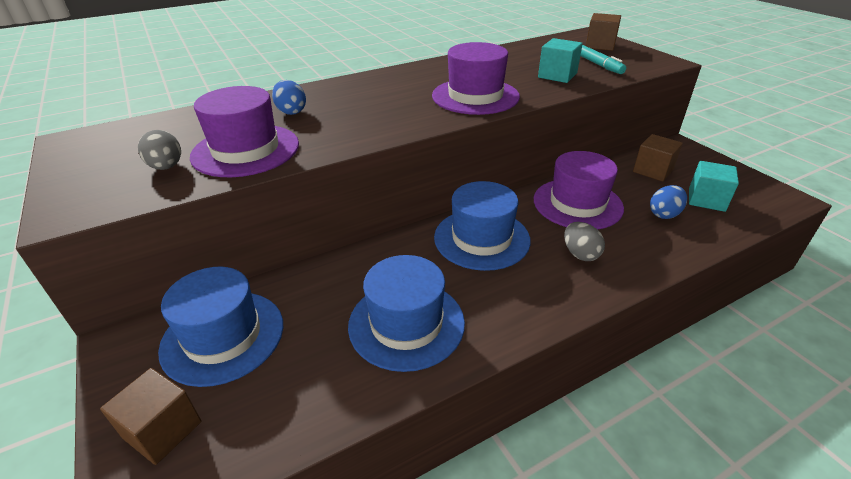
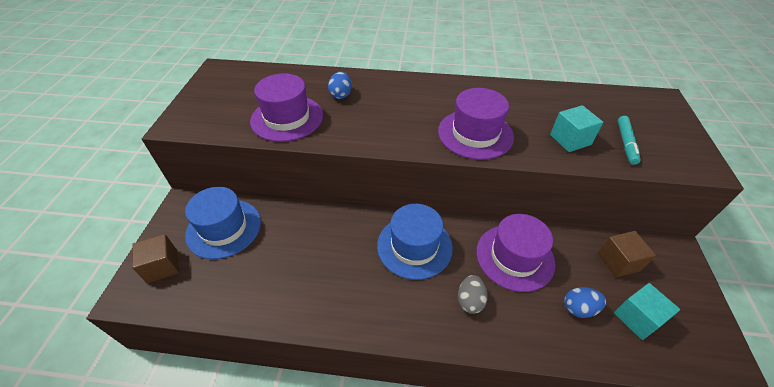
camera: 35 degrees right, 10 degrees up
grey egg [138,130,181,170] -> none
blue hat [348,255,465,372] -> none
brown cube [586,13,621,51] -> none

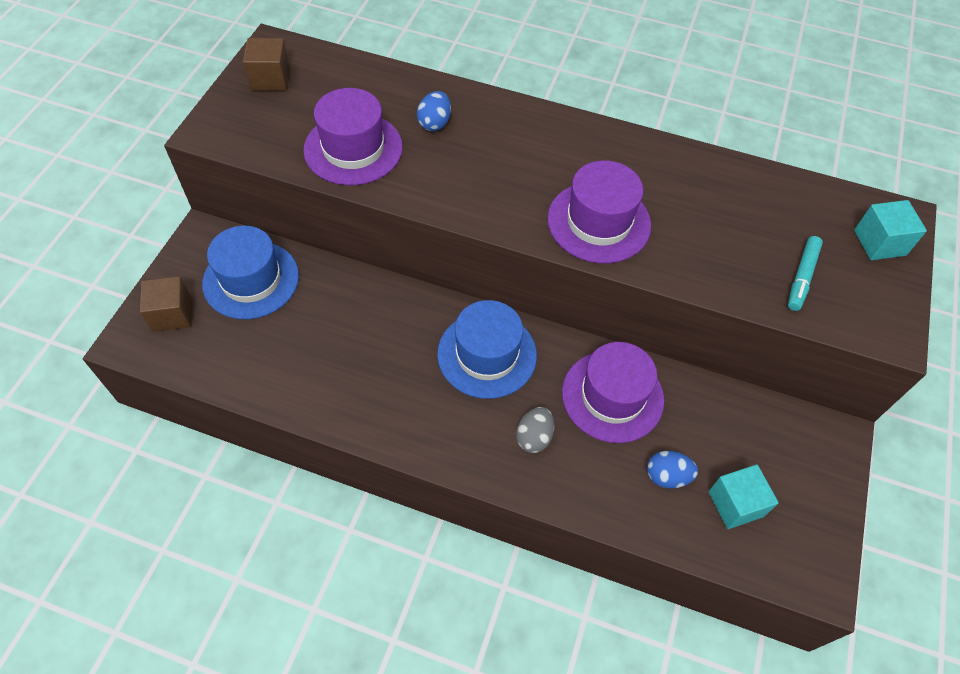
camera: 10 degrees right, 10 degrees up
turquoise cube [550,105,603,152] -> turquoise cube moved to [854,200,927,260]
brown cube [598,231,656,278] -> brown cube moved to [243,38,290,91]

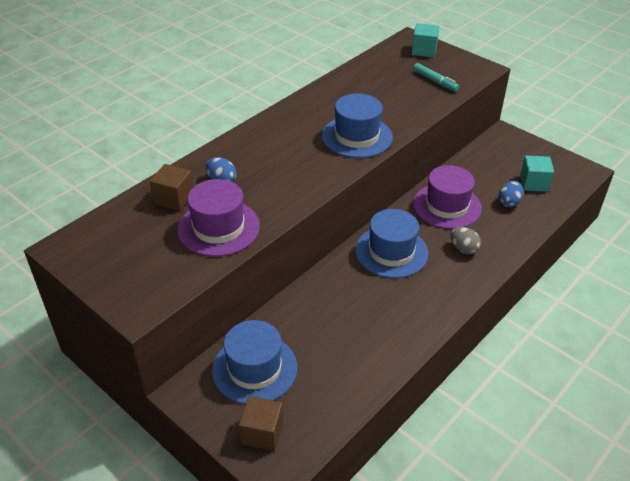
camera: 65 degrees left, 15 degrees down
brown cube [243,38,290,91] -> brown cube moved to [150,164,193,211]
purple hat [547,160,651,263] -> blue hat [322,93,393,158]

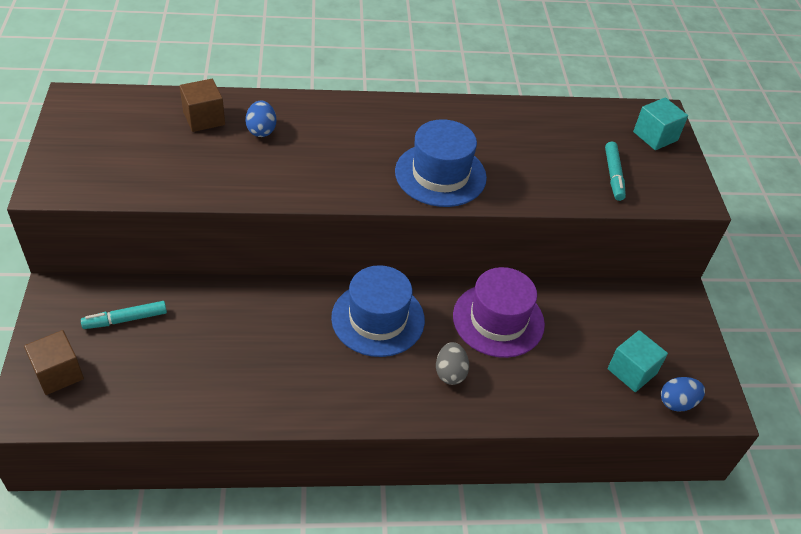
camera: 40 degrees right, 5 degrees up
purple hat [177,179,260,257] -> none
blue hat [212,320,297,404] -> turquoise marker [81,301,167,329]
blue egg [499,181,523,207] -> blue egg moved to [661,377,705,411]

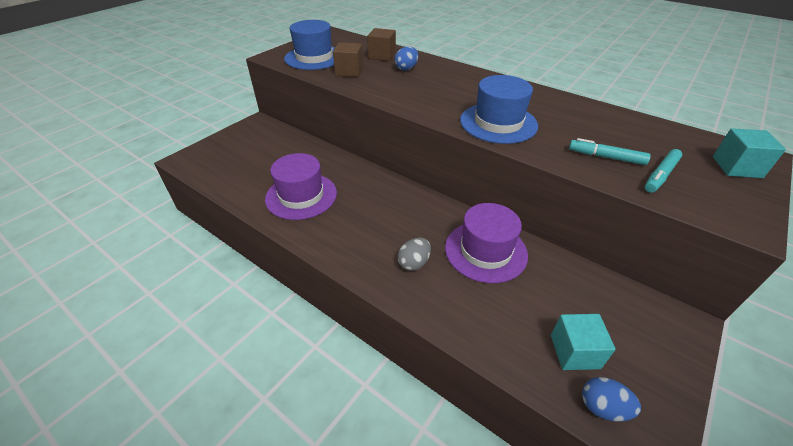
camera: 45 degrees right, 5 degrees down
brown cube [24,330,84,395] -> brown cube moved to [333,42,363,77]
turquoise marker [81,301,167,329] -> turquoise marker moved to [569,138,651,165]
blue hat [331,265,425,357] -> blue hat moved to [284,20,335,70]
none -> purple hat [265,153,337,220]

